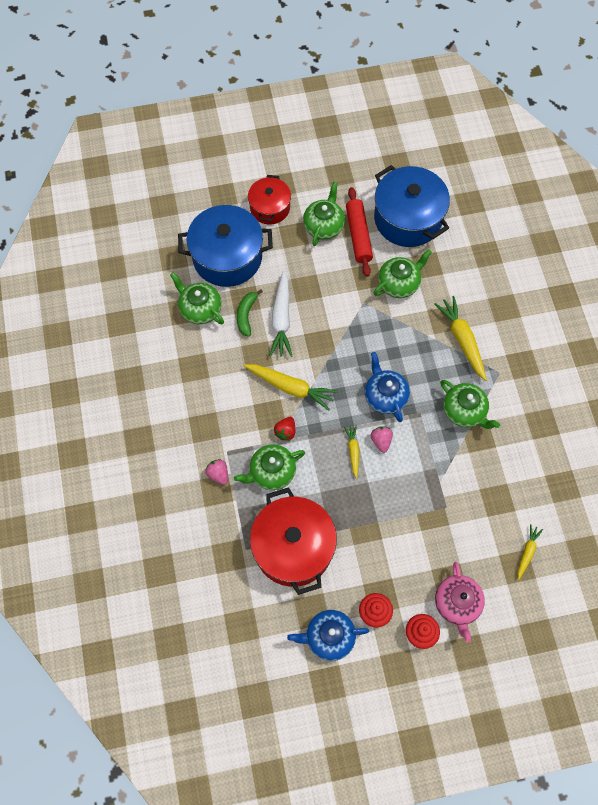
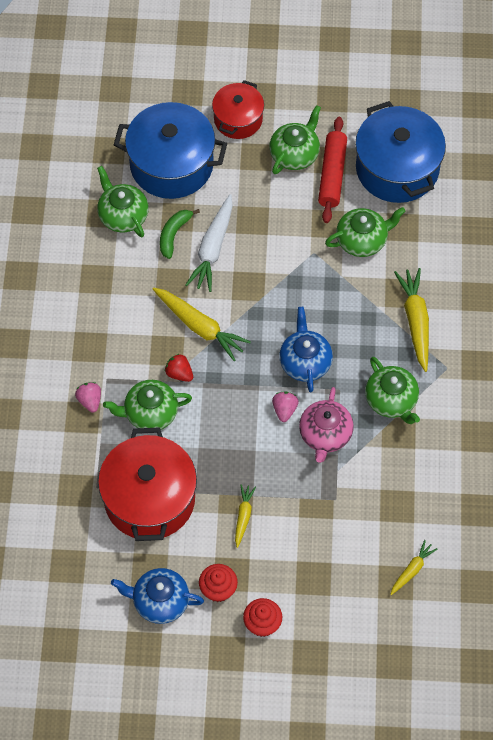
camera: 15 degrees right, 5 degrees down
red strawberry [274,417,295,441] -> red strawberry turned 90 degrees clockwise [165,354,193,382]
yellow carrot [344,425,359,479] -> yellow carrot moved to [235,484,256,548]
pink teapot [435,562,485,642] -> pink teapot moved to [299,387,354,463]

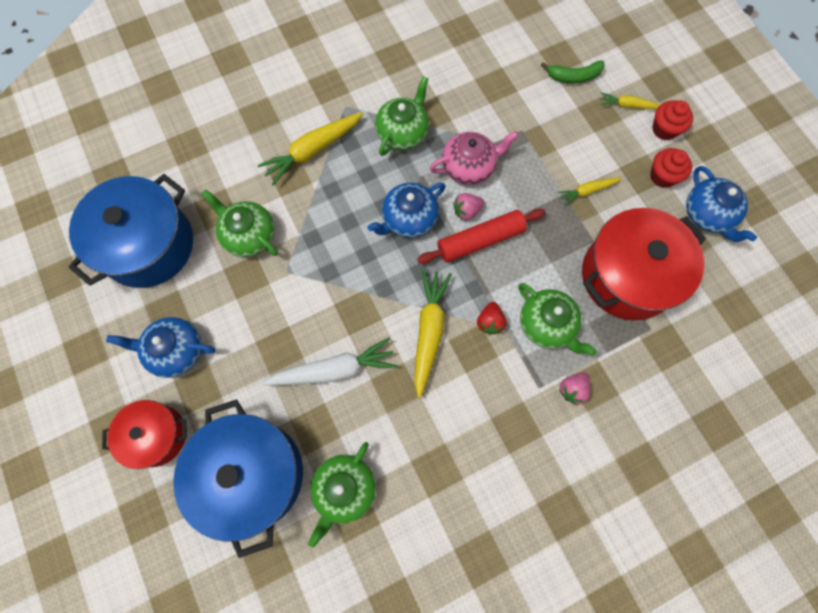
camera: 120 degrees left, 10 degrees up
green banana [160,209,200,259] -> green banana moved to [541,60,605,83]
green teapot [269,105,321,174] -> blue teapot [106,317,216,378]
red rolling pin [318,117,347,223] -> red rolling pin moved to [417,209,545,264]
yellow carrot [390,540,437,595] -> yellow carrot moved to [600,93,661,109]

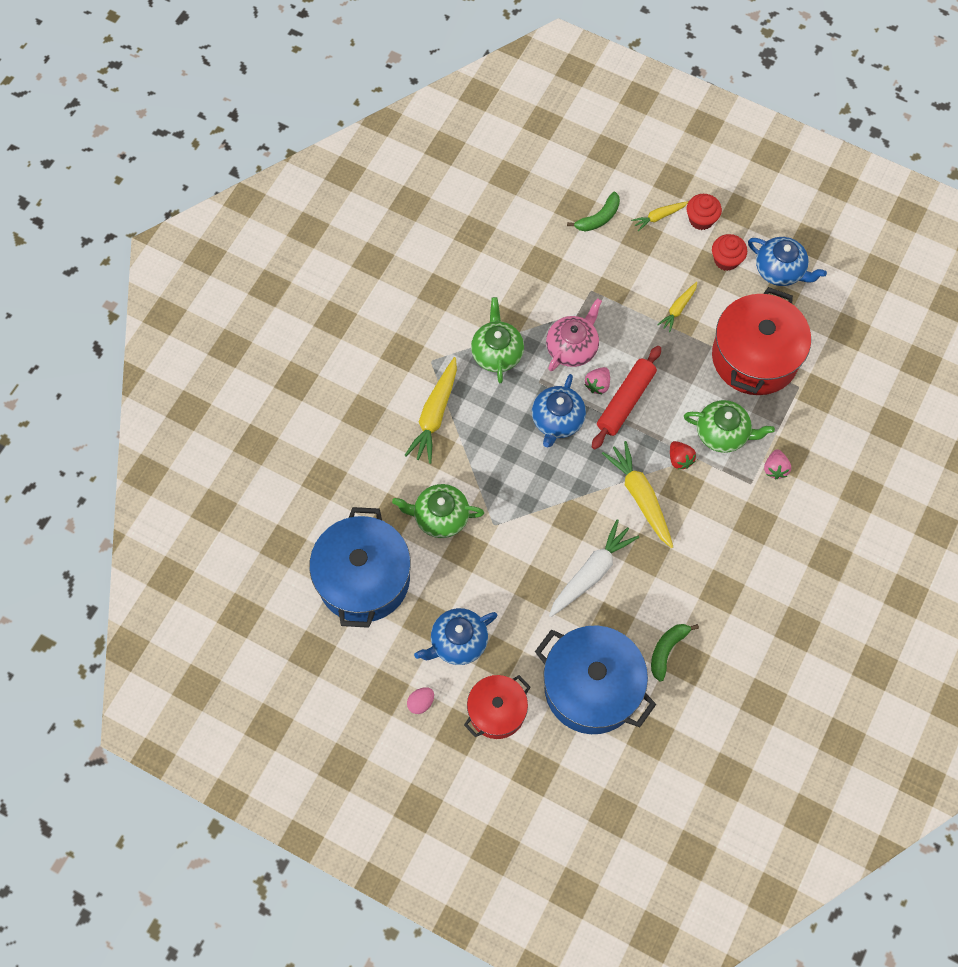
camera: 35 degrees left, 5 degrees down
green teapot [308,442,376,548] -> green banana [651,624,699,682]
none -> pink egg [407,687,434,714]

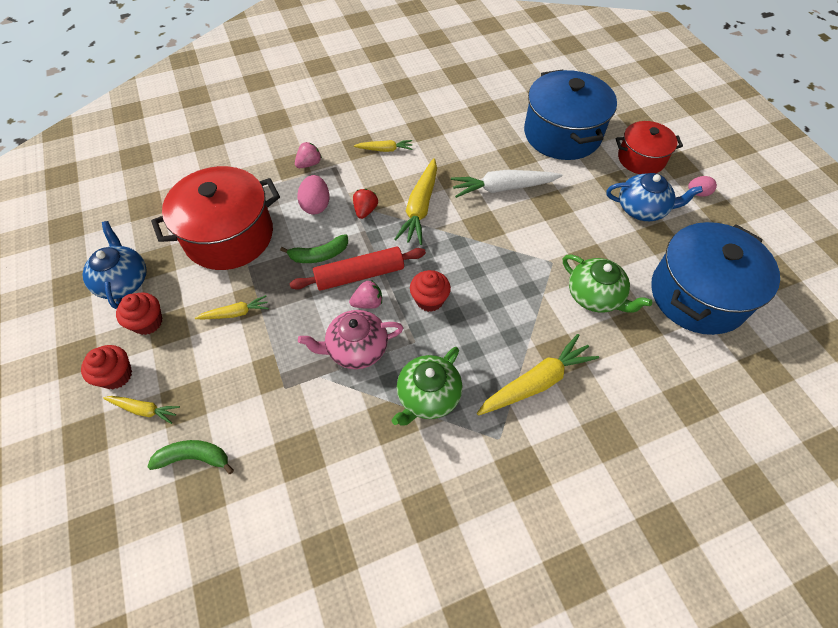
camera: 140 degrees left, 10 degrees down
blue teapot [532,374,586,447] -> red cupcake [410,270,451,312]
green banana [651,624,699,682] -> green banana moved to [280,234,348,263]
green teapot [684,400,775,453] -> pink egg [297,175,330,215]
none -> yellow carrot [354,140,413,152]

